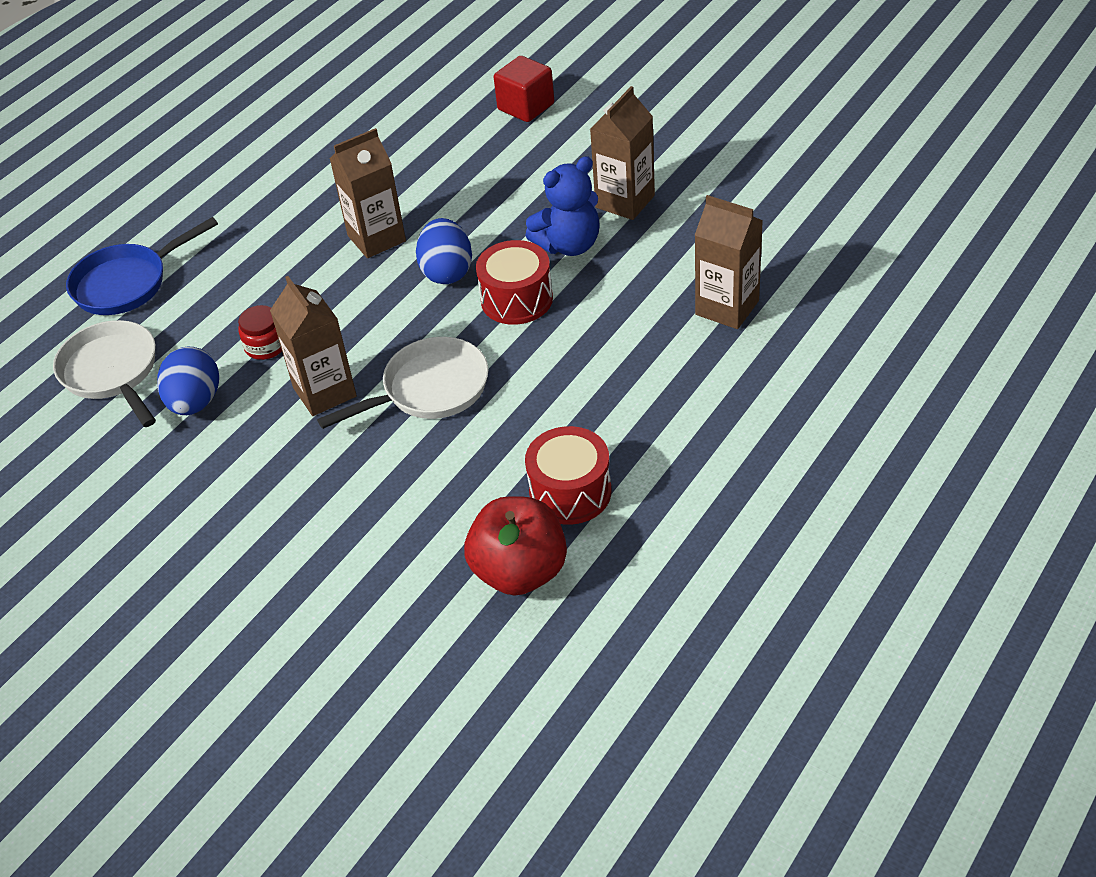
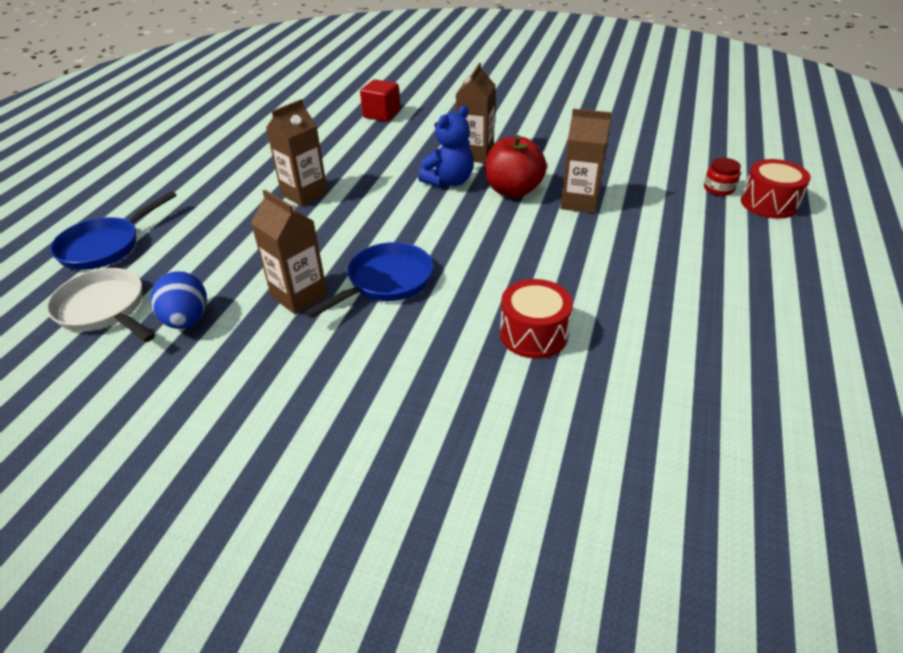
camera: 20 degrees left, 5 degrees down
red jar [238,305,282,360] -> red jar moved to [704,158,741,196]
white pan [317,337,488,429] -> blue pan [305,242,433,318]
blue egg [416,218,472,284] -> none
red apple [464,496,567,596] -> red apple moved to [485,135,547,198]
red drum [476,240,553,325] -> red drum moved to [741,159,811,219]

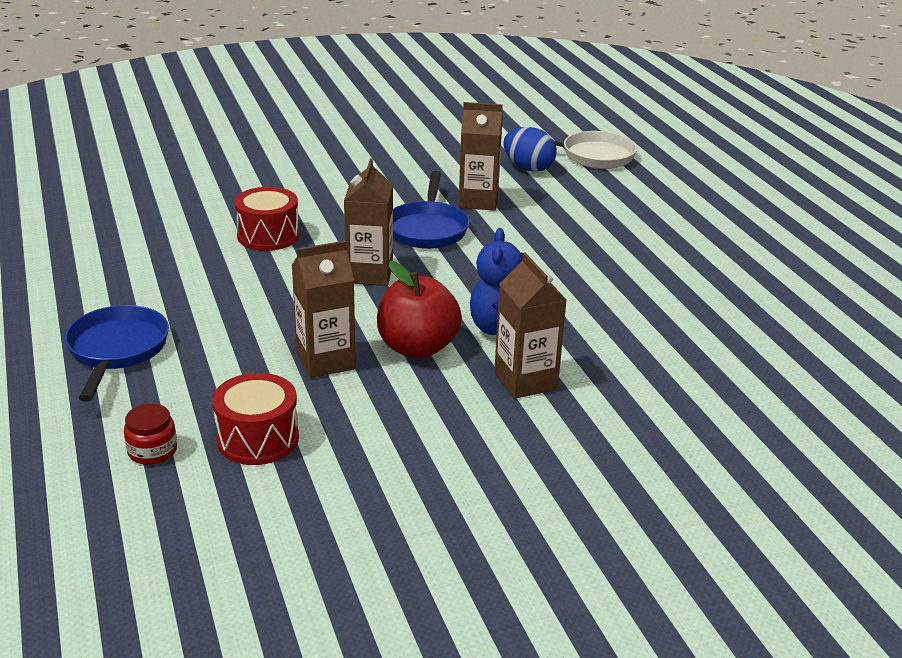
camera: 140 degrees right, 10 degrees down
blue pan [50,191,177,270] -> blue pan moved to [64,305,169,401]
brown carton [266,99,328,207] -> brown carton moved to [344,158,393,286]
red cube [360,79,401,122] -> none
red drum [741,159,811,219] -> red drum moved to [212,373,299,465]

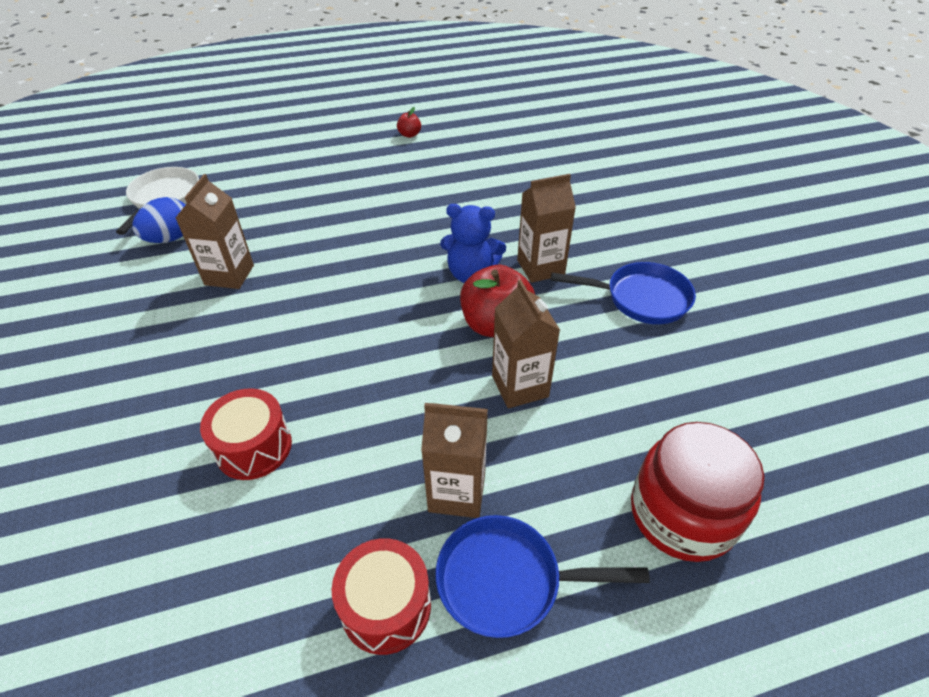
camera: 85 degrees left, 15 degrees up
red jar [124,404,177,465] -> red jar [631,422,765,562], size x2.21
red drum [212,373,299,465] -> red drum moved to [332,538,431,655]
brown carton [344,158,393,286] -> brown carton moved to [421,403,488,518]
blue pan [393,171,469,249] -> blue pan moved to [551,262,696,324]
none -> red apple [397,107,421,138]

